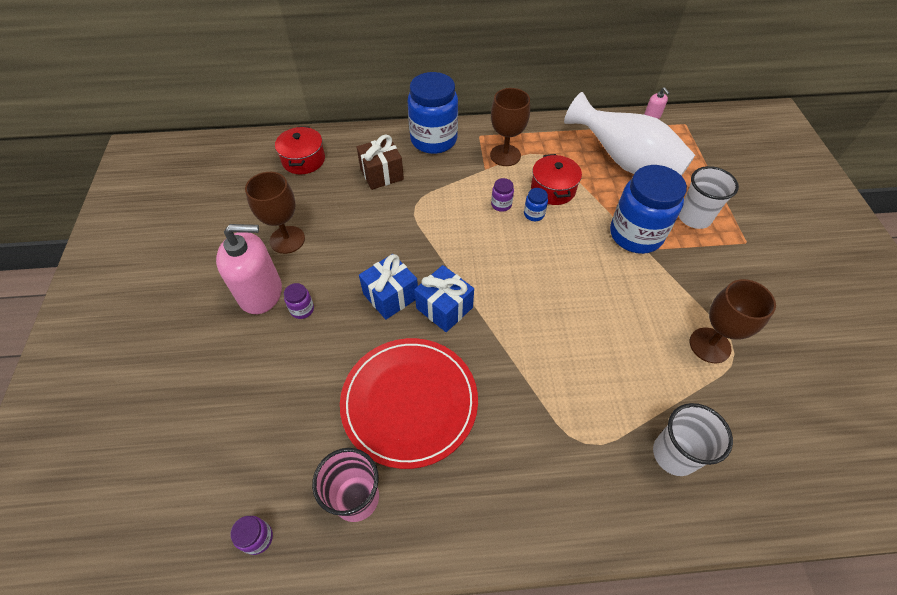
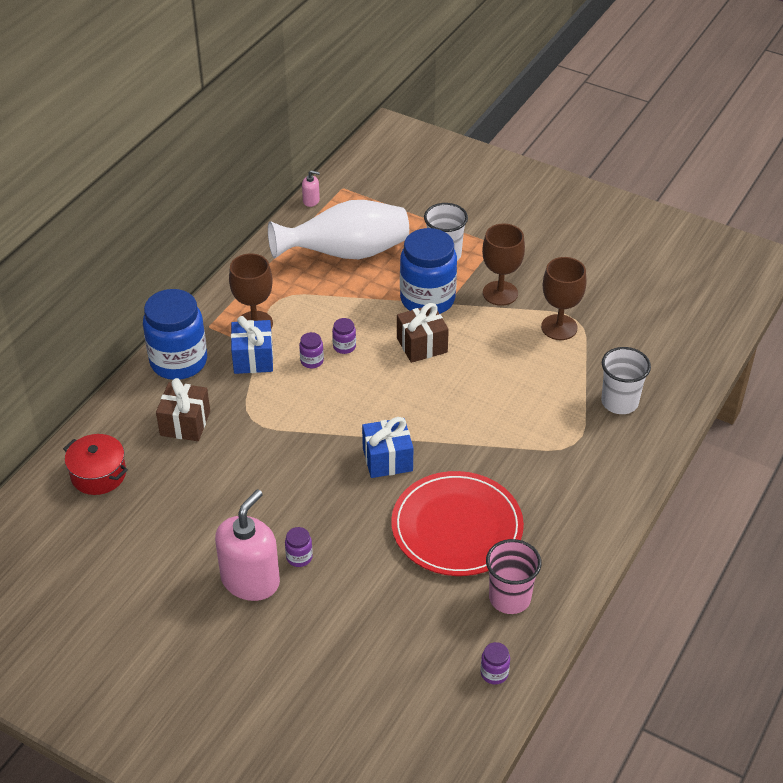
camera: 55 degrees left, 10 degrees down
brown goblet [245,172,305,254] -> brown goblet moved to [482,223,525,306]
blue gift [359,254,418,320] -> blue gift moved to [231,316,273,374]
blue jar [524,188,548,221] -> purple jar [332,318,356,354]
red pot [531,154,582,205] -> none
none -> brown gift [397,303,449,363]

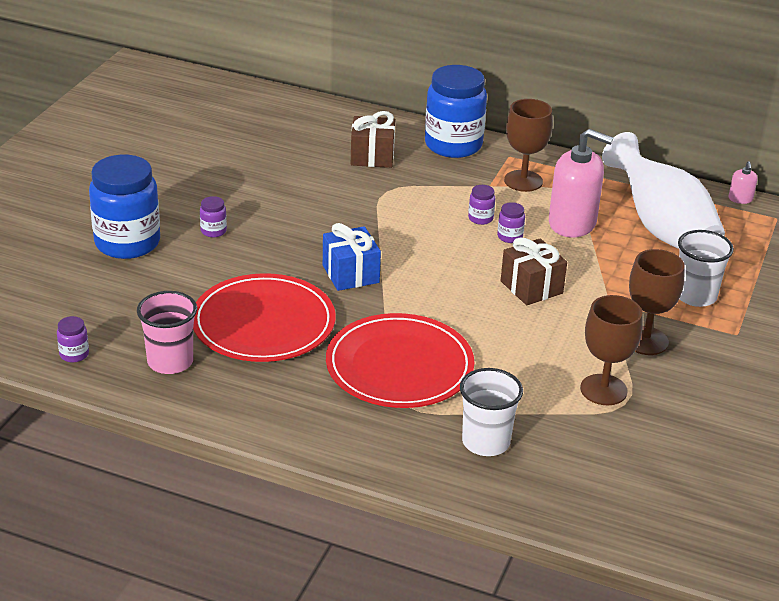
camera: 80 degrees right, 10 degrees down
red pot [63,434,128,495] -> none
pink soap dispenser [215,489,280,601] -> pink soap dispenser moved to [549,129,613,237]
blue gift [231,316,273,374] -> none
blue jar [400,228,457,314] -> blue jar moved to [89,155,160,259]
none -> red plate [326,313,475,408]

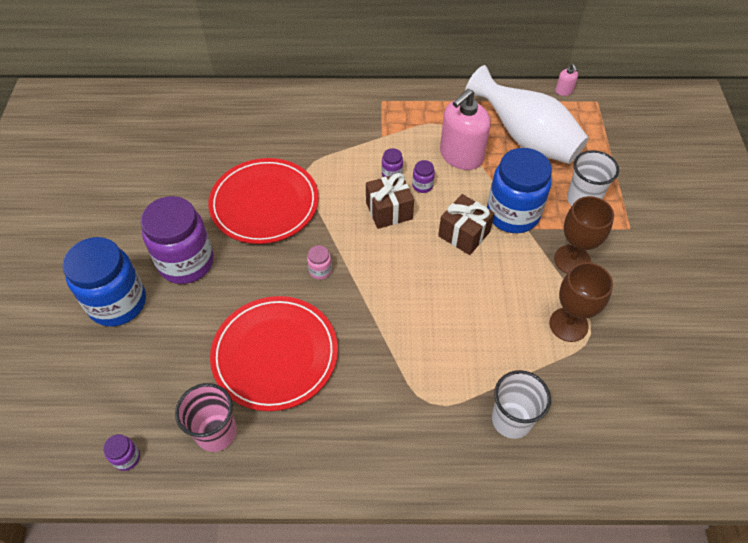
camera: 20 degrees left, 20 degrees up
purple jar [200,196,227,237] -> purple jar [140,196,214,284], size x2.47
blue gift [323,223,381,291] -> pink jar [307,245,332,280]
red plate [326,313,475,408] -> red plate moved to [208,158,319,244]
brown gift [351,111,395,168] -> brown gift moved to [366,173,414,229]
blue jar [425,65,487,158] -> blue jar moved to [487,148,552,233]
brown goblet [504,99,553,192] -> none
pink soap dispenser [549,129,613,237] -> pink soap dispenser turned 135 degrees clockwise [440,89,491,170]

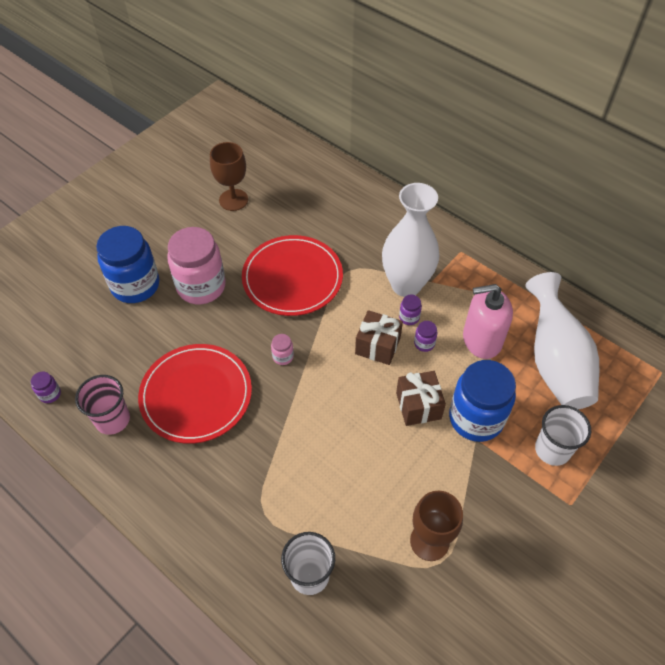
camera: 40 degrees right, 0 degrees up
purple jar [140,196,214,284] -> pink jar [167,227,226,304]
brown goblet [554,196,614,274] -> brown goblet moved to [210,142,248,211]
pink soap dispenser [555,64,578,96] -> none
none -> white vase [382,183,439,297]

